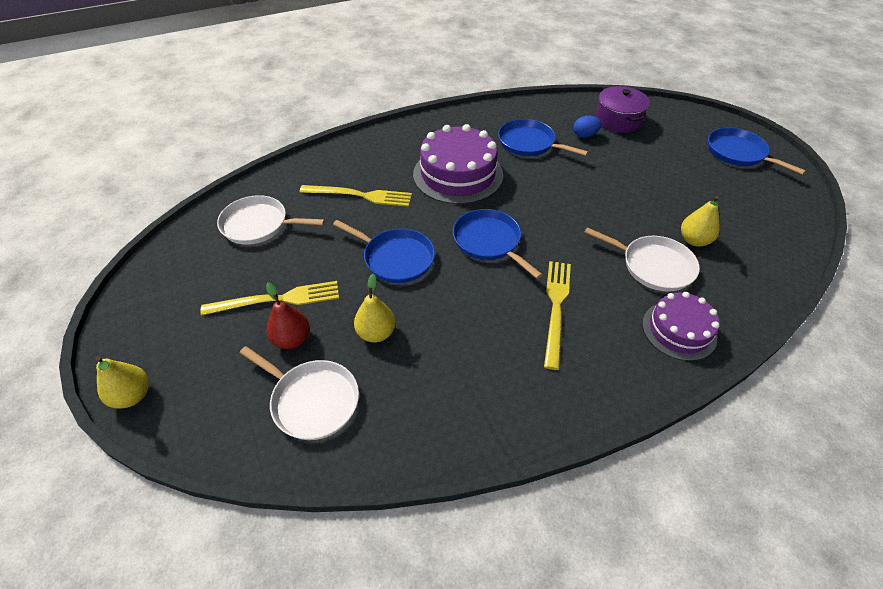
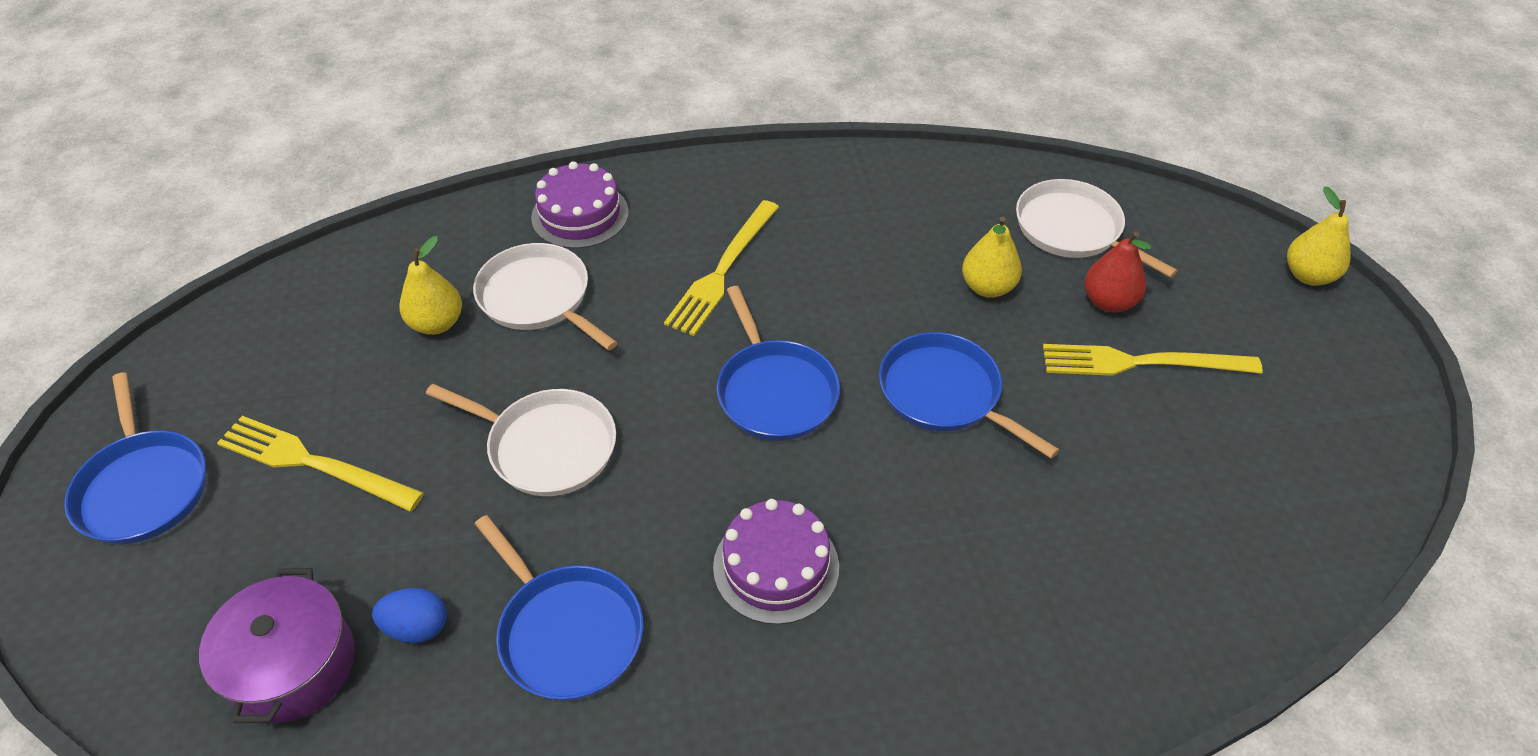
camera: 165 degrees left, 0 degrees up
white pan [217,195,325,245] -> white pan moved to [426,384,616,496]
yellow fork [299,185,412,207] -> yellow fork moved to [217,416,424,511]
purple cake [413,124,503,204] -> purple cake [713,499,839,625], size x0.61

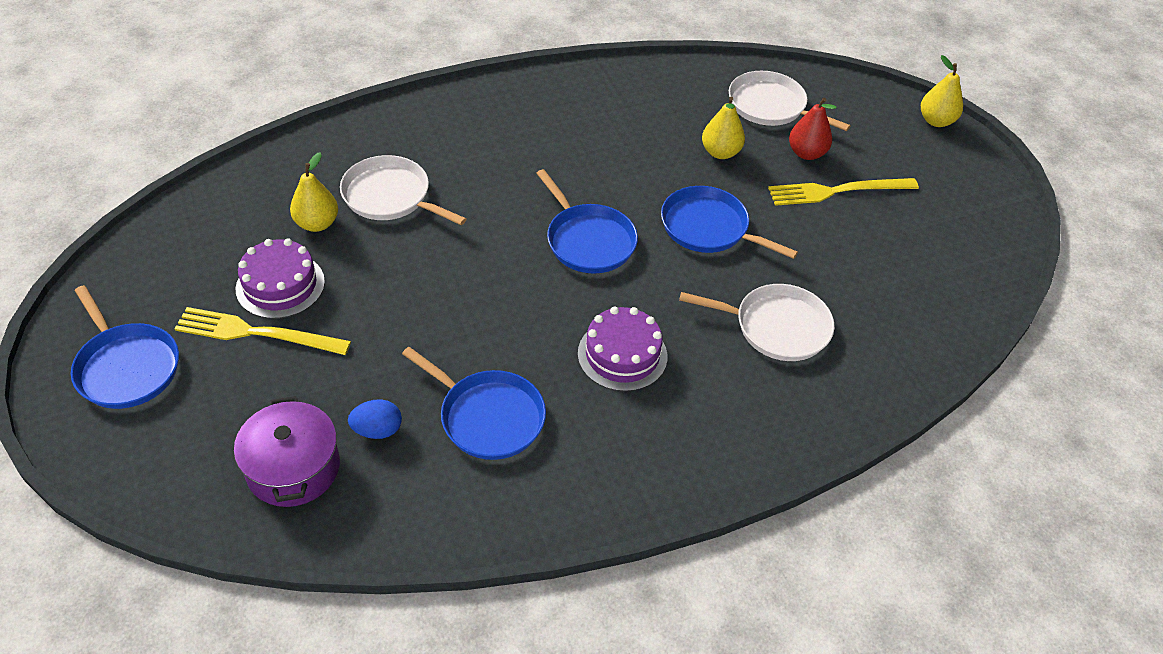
camera: 15 degrees left, 0 degrees up
white pan [426,384,616,496] -> white pan moved to [679,284,834,361]
purple cake [531,161,629,249] -> purple cake moved to [236,239,325,319]
yellow fork [664,200,779,336] -> none

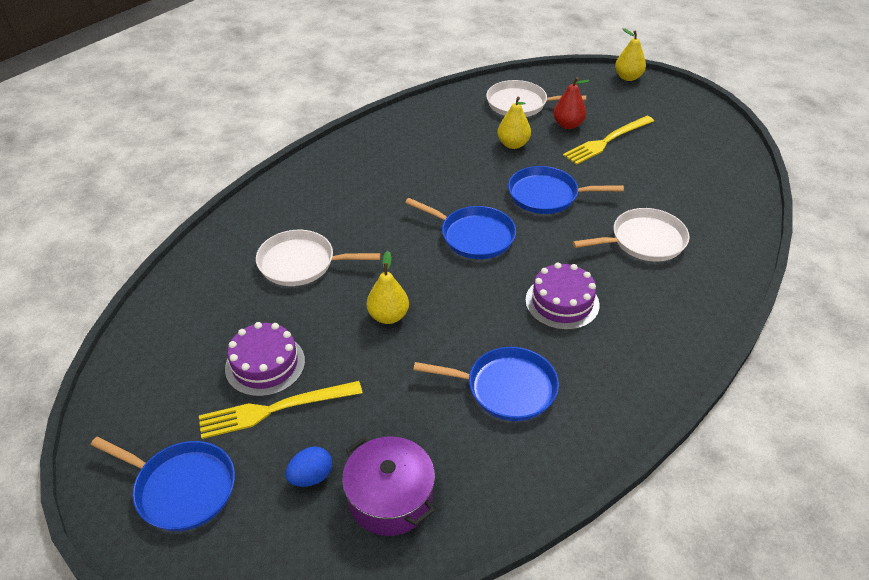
camera: 25 degrees left, 5 degrees down
yellow pear [290,152,338,232] -> yellow pear moved to [367,251,409,324]
blue egg [348,399,402,439] -> blue egg moved to [285,447,332,487]

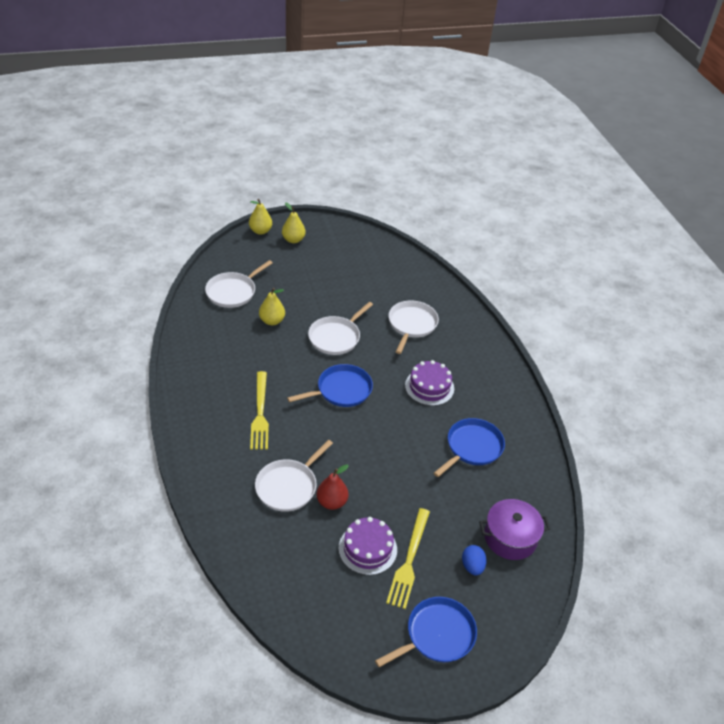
camera: 60 degrees left, 0 degrees up
yellow pear [367,251,409,324] -> yellow pear moved to [282,202,305,243]
blue pan [508,166,624,214] -> white pan [308,302,373,355]
red pear [553,77,590,129] -> red pear moved to [317,464,349,510]
yellow fork [563,116,654,165] -> yellow fork moved to [250,371,269,450]

